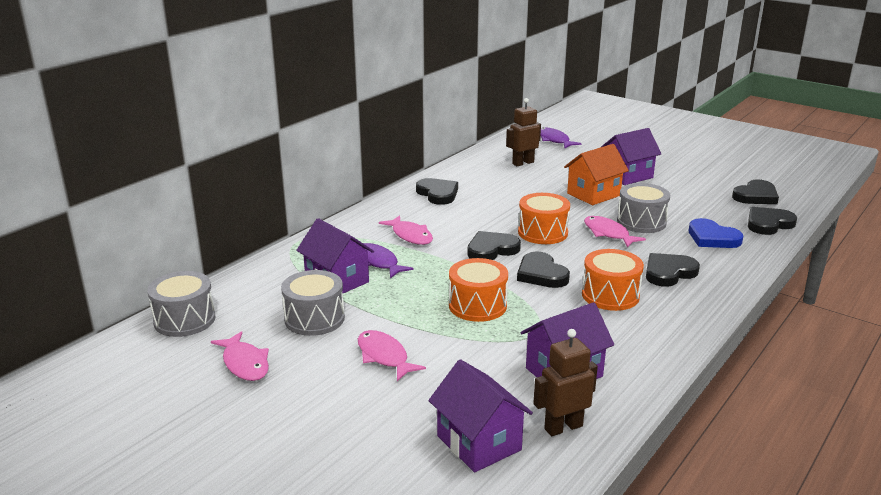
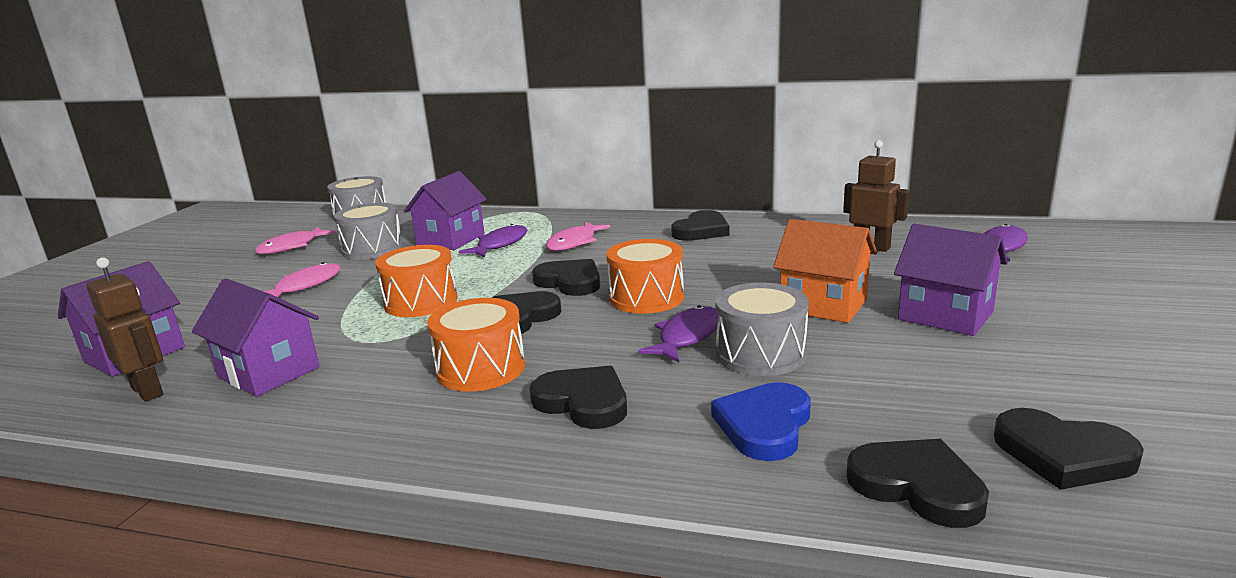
camera: 70 degrees right, 5 degrees down
pink fish [584,216,646,248] -> purple fish [638,305,719,363]

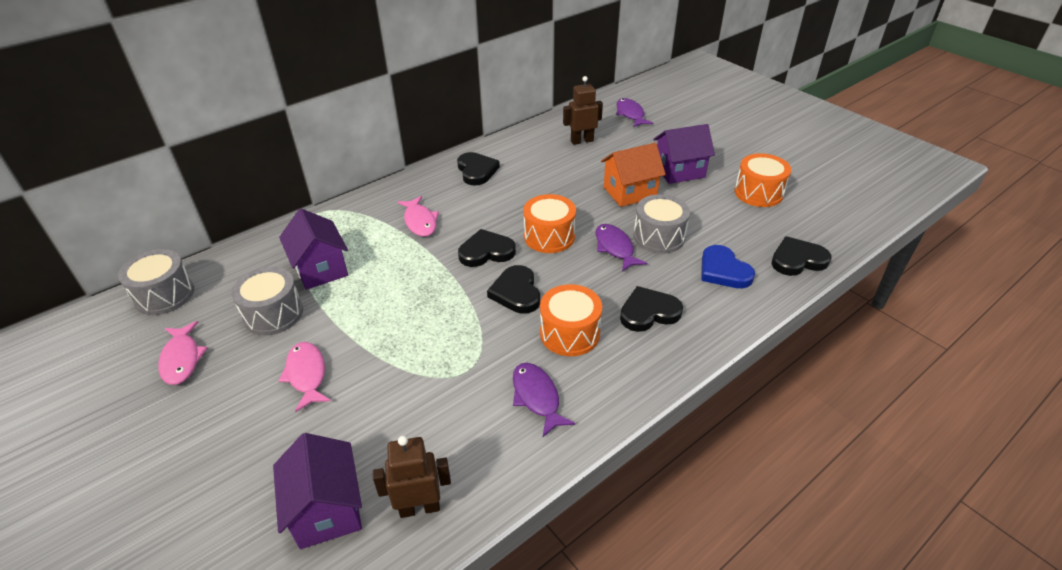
camera: 55 degrees left, 20 degrees up
purple house [192,278,319,397] -> none
orange drum [375,245,458,317] -> orange drum moved to [735,153,791,207]
purple fish [459,224,527,257] -> purple fish moved to [513,363,575,437]
black heart [994,408,1144,490] -> none

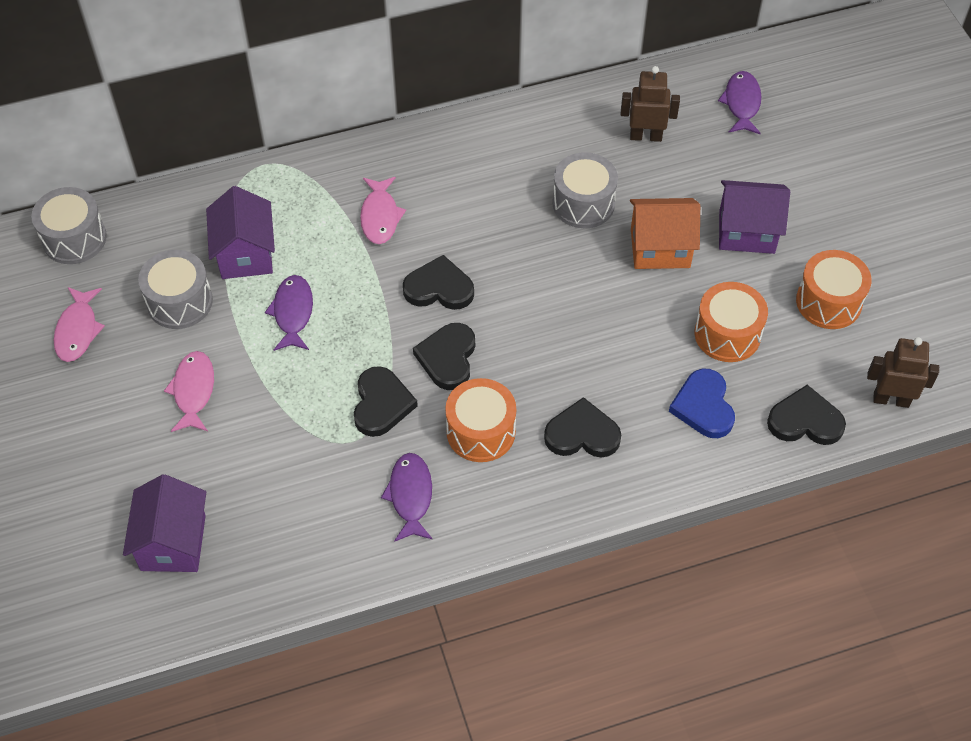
camera: 20 degrees right, 15 degrees up
brown robot [373,436,451,518] -> brown robot moved to [867,337,939,408]
black heart [457,152,500,186] -> black heart moved to [354,366,418,437]
orange drum [523,194,576,253] -> orange drum moved to [695,282,768,362]
purple fish [596,224,647,272] -> purple fish moved to [265,275,313,351]
grey drum [633,194,690,254] -> grey drum moved to [552,152,618,228]

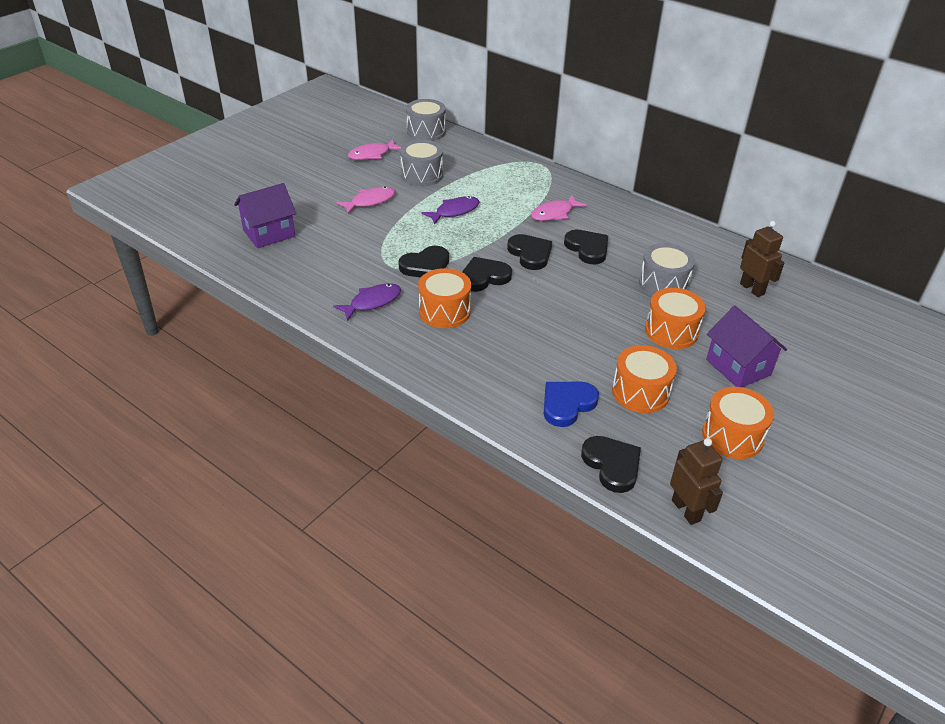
camera: 55 degrees right, 15 degrees down
purple house [206,186,275,279] -> none
black heart [544,397,621,457] -> black heart moved to [564,230,608,264]
orange house [630,198,700,269] -> orange drum [645,288,706,349]
purple fish [718,71,761,134] -> none

